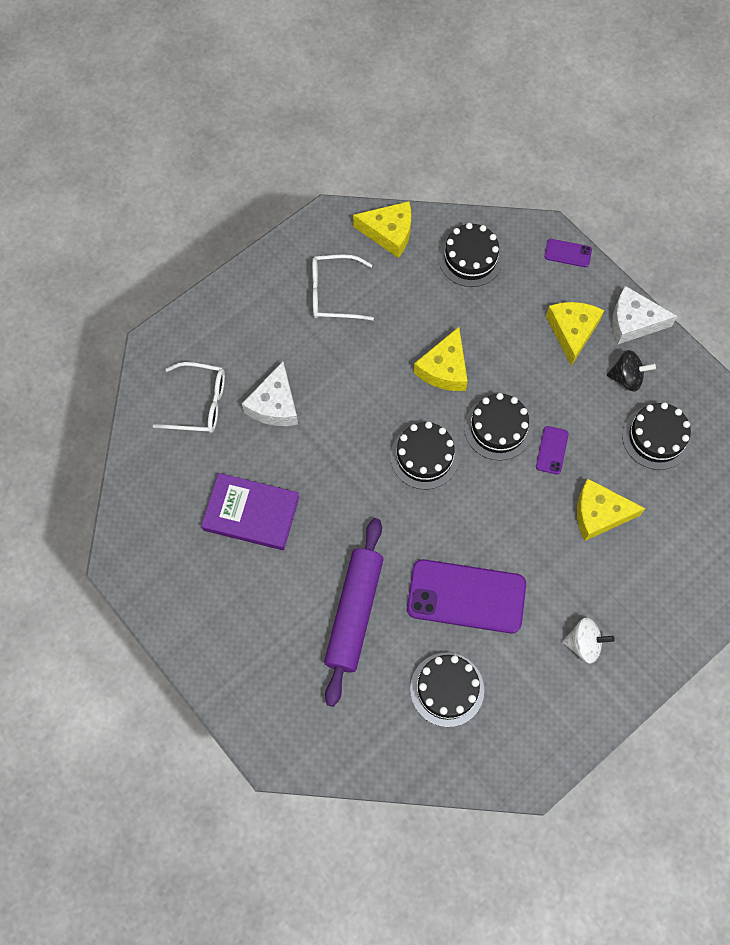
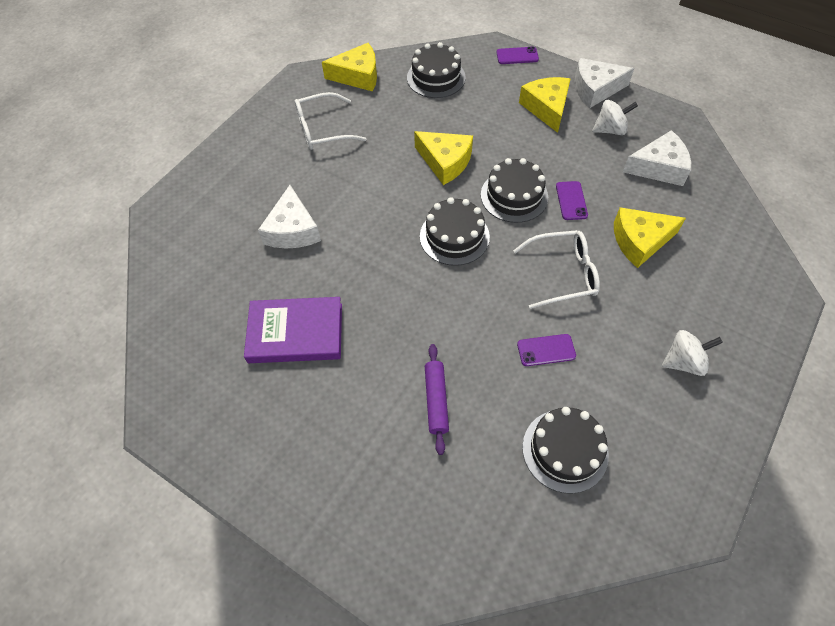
camera: 15 degrees left, 10 degrees down
white glasses [153,362,225,433] -> white glasses moved to [513,230,600,309]
purple rolling pin [324,518,384,707] -> purple rolling pin [425,344,449,455], size x0.53
purple phone [407,559,526,634] -> purple phone [517,334,576,366], size x0.44
yellow cheese [414,327,468,391] -> yellow cheese turned 60 degrees counterclockwise [414,131,473,185]
black spinning top [607,350,656,392] -> white spinning top [592,100,638,135]
black cake [622,402,691,470] -> white cheese [623,130,691,186]

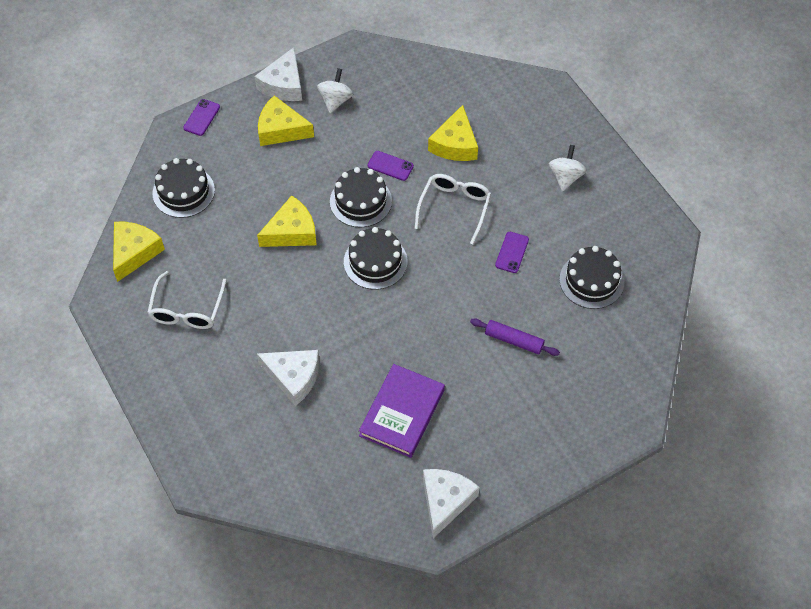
camera: 65 degrees left, 0 degrees up
white cheese [623,130,691,186] -> white cheese moved to [423,469,480,538]

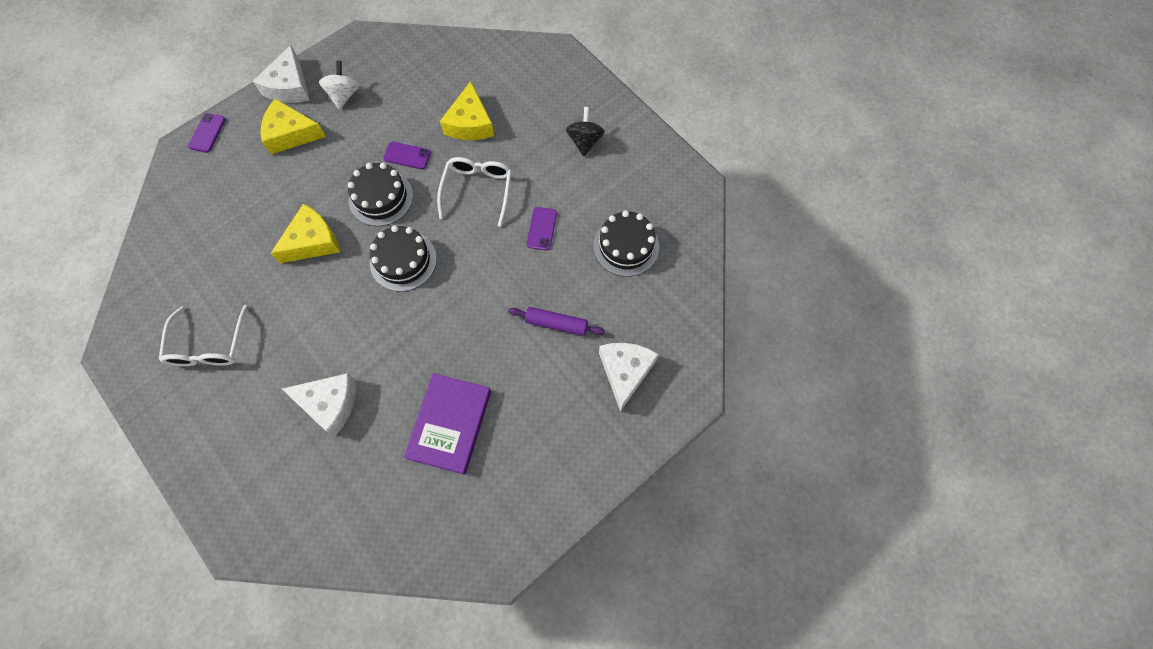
camera: 10 degrees left, 10 degrees up
yellow cheese [113,222,165,282] -> none
black cake [153,158,215,218] -> none
white cheese [423,469,480,538] -> white cheese moved to [599,343,659,412]
white spinning top [549,145,587,191] -> black spinning top [566,107,605,156]

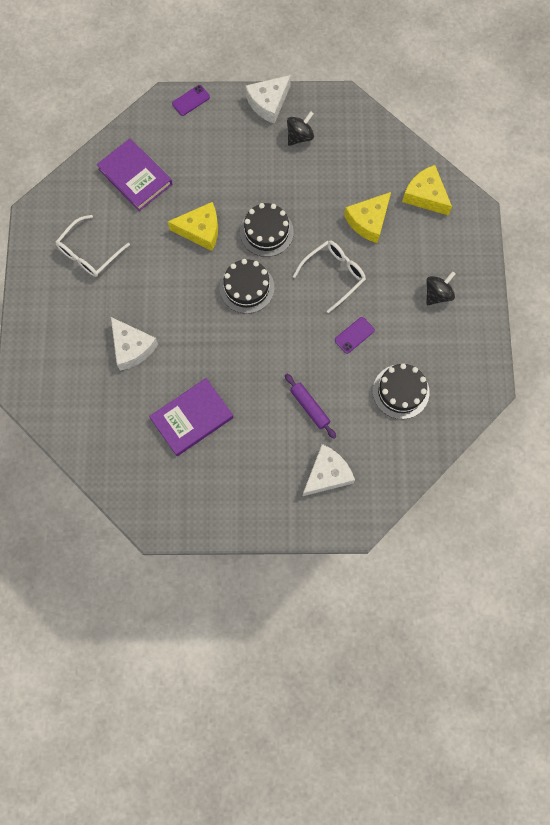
camera: 40 degrees right, 5 degrees up
yellow cheese [261,99,326,154] -> yellow cheese moved to [402,165,452,216]
white spinning top [319,60,359,110] -> black spinning top [287,111,314,146]
purple phone [383,142,431,169] -> none
none -> purple book [97,139,172,211]

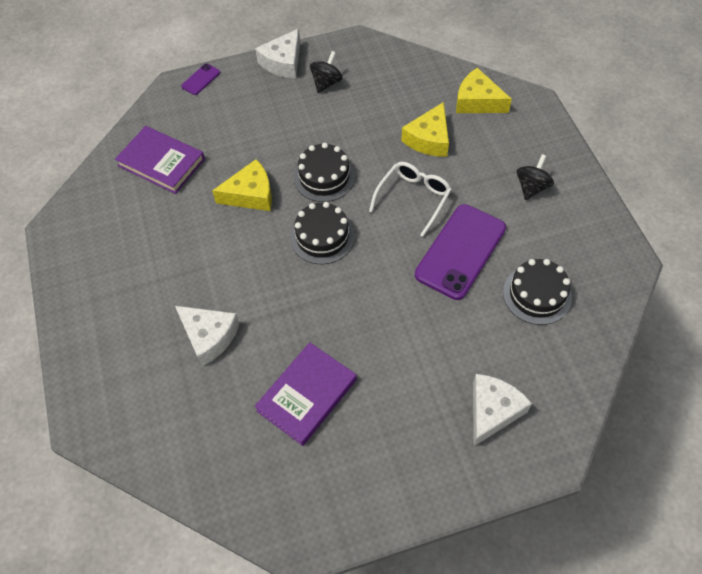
camera: 15 degrees left, 15 degrees down
white glasses [56,215,130,277] -> none
purple rolling pin [285,374,336,439] -> none
purple phone [335,317,375,354] -> purple phone [415,204,506,300], size x2.27

